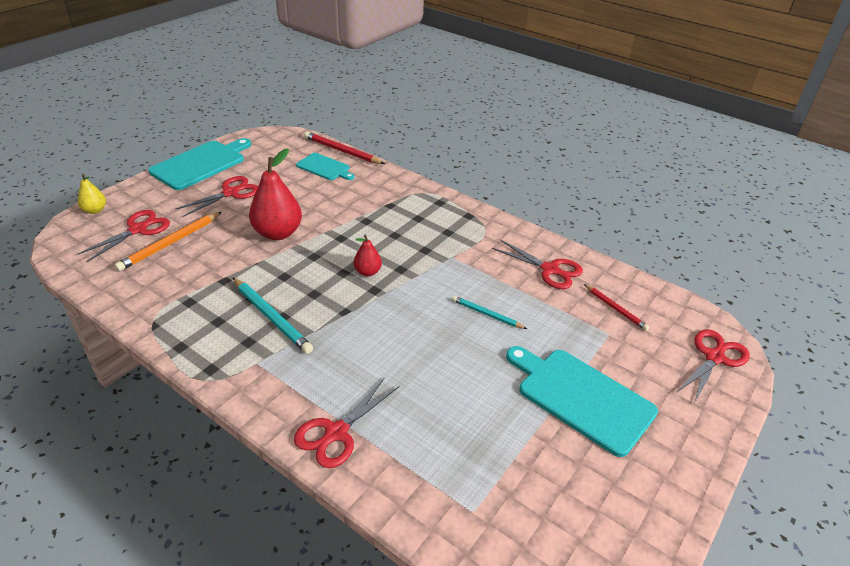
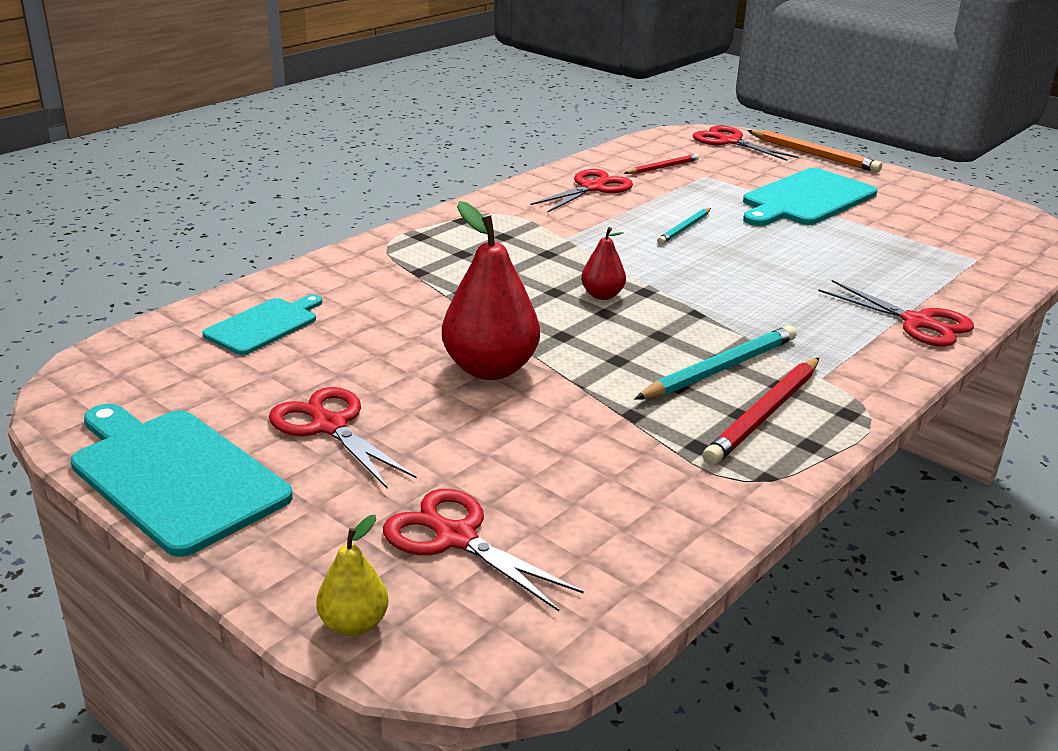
camera: 85 degrees left, 10 degrees down
orange pencil [114,212,222,272] -> orange pencil moved to [747,130,882,173]
red pencil [304,131,385,164] -> red pencil moved to [703,358,819,465]

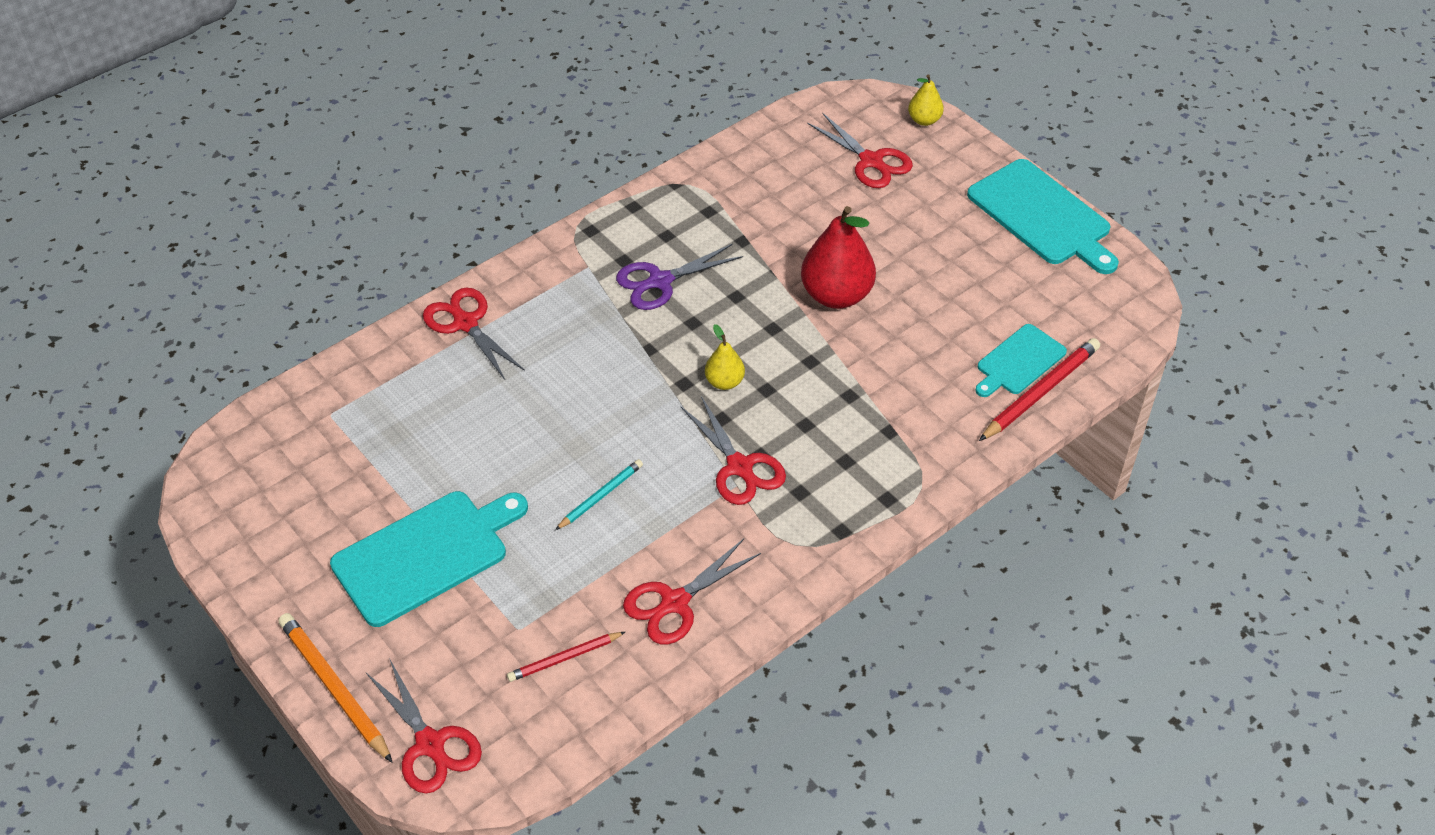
camera: 170 degrees left, 20 degrees up
red scissors [269,387,417,489] -> red scissors moved to [681,396,786,505]
red pear [581,227,626,300] -> yellow pear [705,324,745,390]
turquoise pencil [634,325,797,400] -> purple scissors [616,244,743,310]
red pencil [703,358,819,465] -> red pencil moved to [979,338,1100,441]

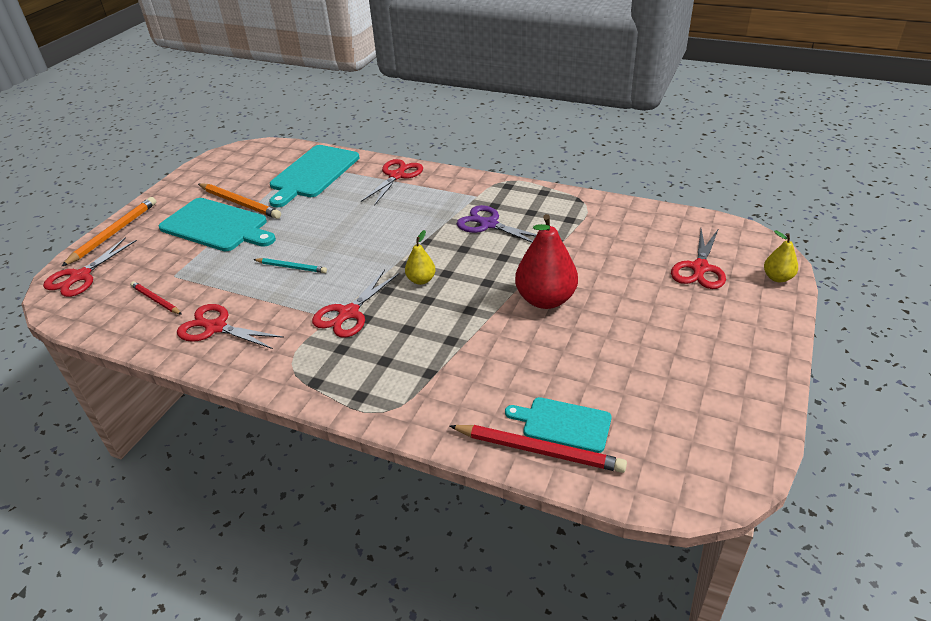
camera: 65 degrees right, 10 degrees down
turquoise cutting board [967,159,1119,274] -> turquoise cutting board moved to [269,145,359,207]
none -> orange pencil [198,183,281,219]

